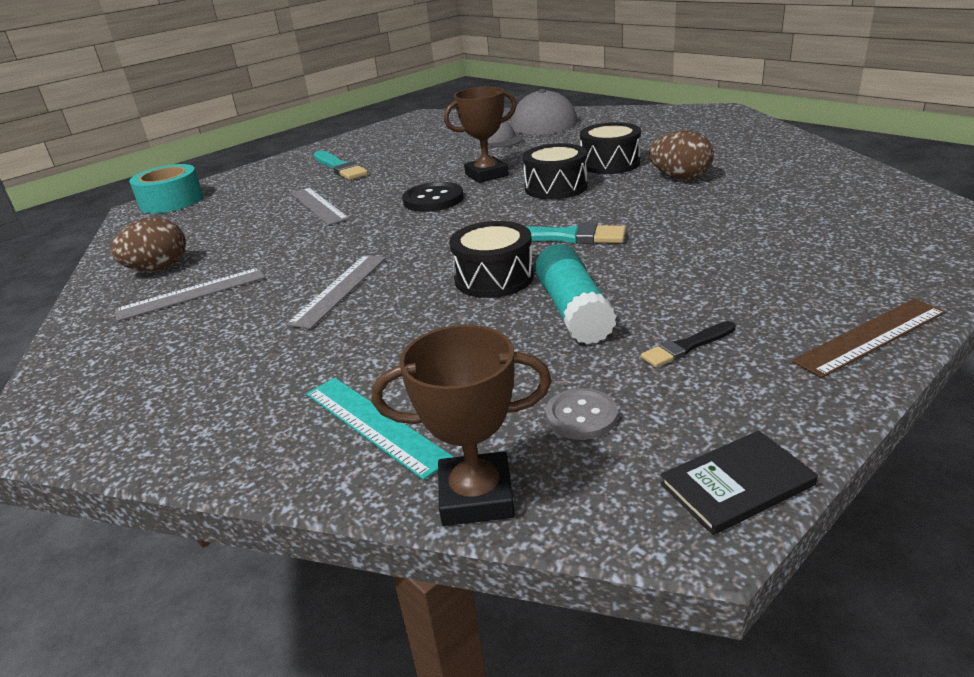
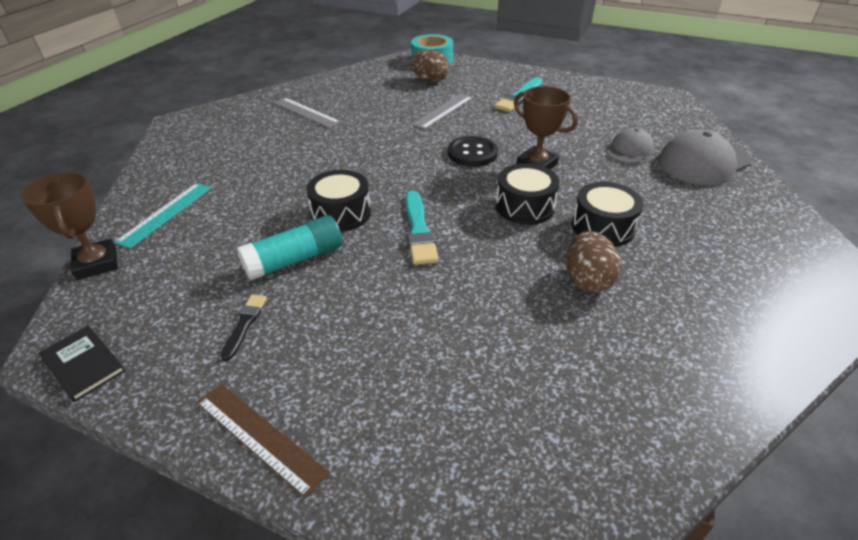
camera: 65 degrees right, 10 degrees up
brown egg [111,217,186,271] -> brown egg moved to [411,49,449,83]
grey ruler [286,255,386,329] -> none
grey button [546,388,618,440] -> none
black brush [641,321,736,367] -> black brush turned 60 degrees clockwise [221,295,267,361]

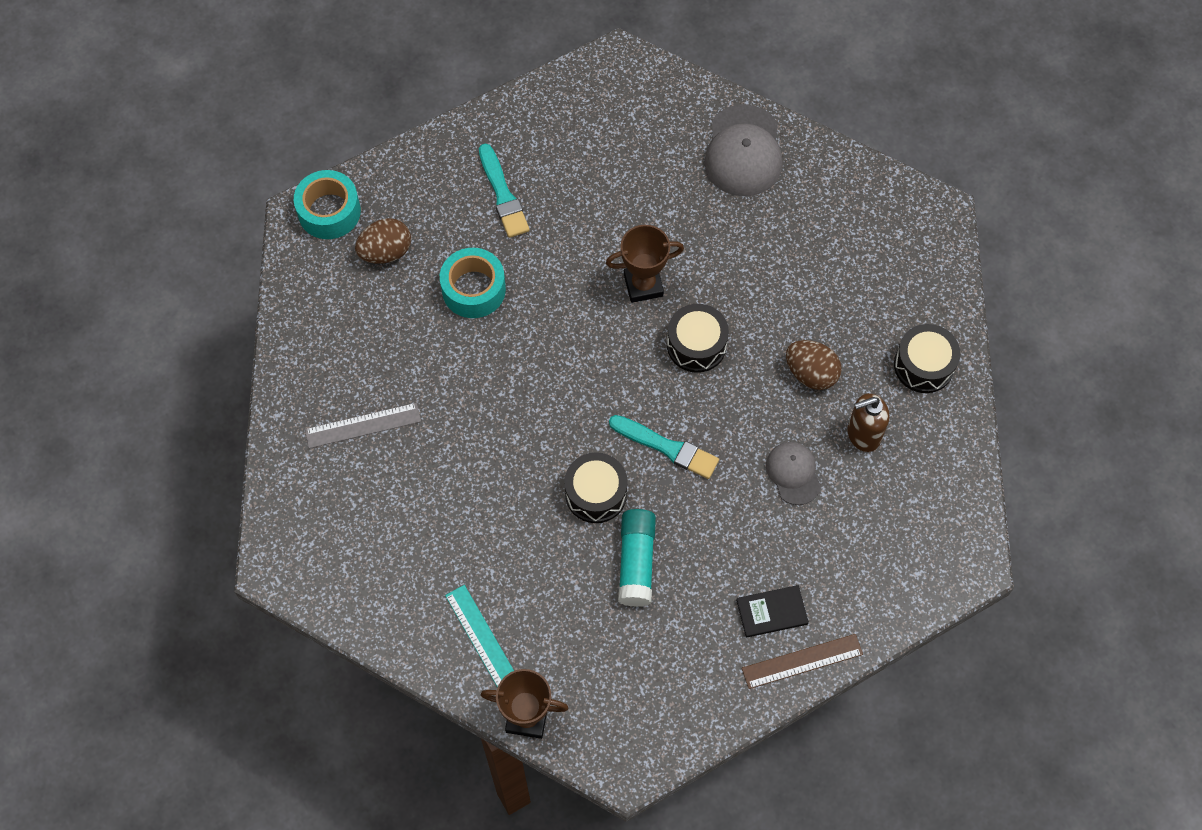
camera: 55 degrees left, 25 degrees up
black book [39,326,126,402] -> black book moved to [736,585,809,638]
black brush [221,295,267,361] -> none
grey ruler [412,94,473,130] -> turquoise tape [440,248,506,318]
black button [448,136,498,167] -> none
black drum [572,182,644,247] -> black drum moved to [894,324,961,393]
grey cap [606,128,654,164] -> grey cap moved to [766,442,821,505]
none -> brown soap dispenser [847,393,889,452]

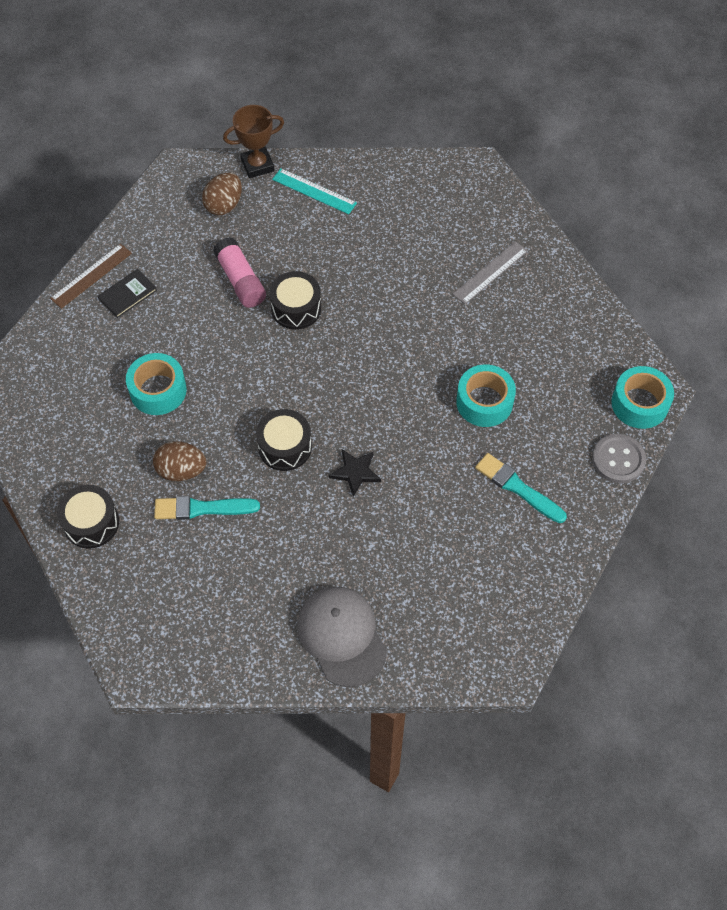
camera: 150 degrees right, 5 degrees down
brown egg [355,218,411,264] -> brown egg moved to [202,173,242,215]
brown trophy [606,225,684,303] -> black star [329,449,381,497]
turquoise brush [609,415,719,479] -> turquoise brush moved to [154,496,260,520]
turquoise glue stick [618,509,656,607] -> pink glue stick [213,237,266,308]
grey cap [766,442,821,505] -> turquoise tape [126,353,187,415]
brown soap dispenser [847,393,889,452] -> none
none -> grey button [592,434,646,483]

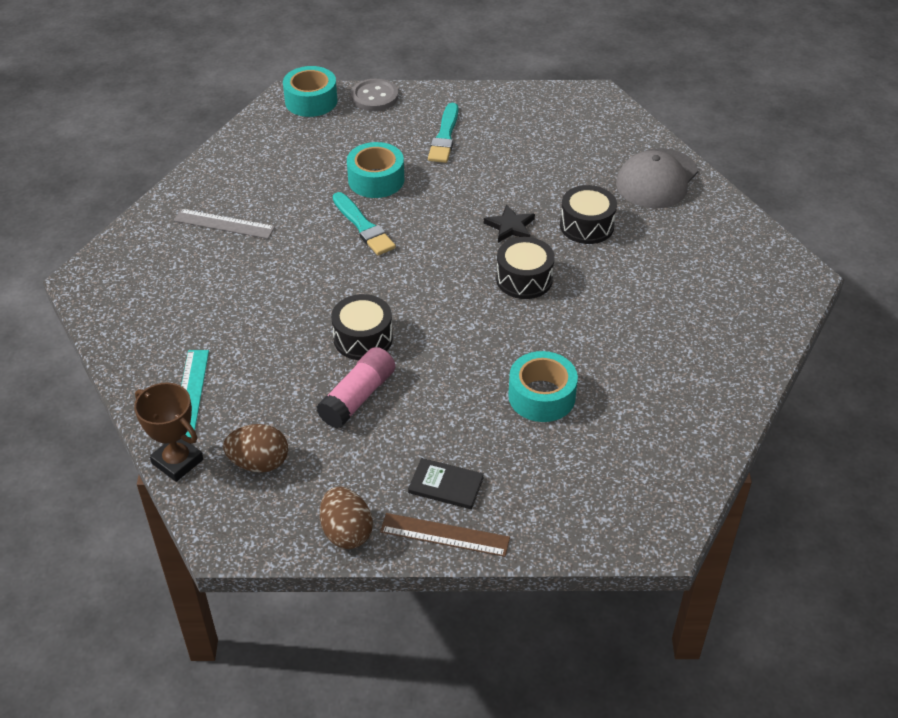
camera: 120 degrees left, 15 degrees down
black drum [57,485,119,549] -> black drum moved to [560,185,617,244]
brown egg [153,441,206,481] -> brown egg moved to [320,487,373,549]
turquoise brush [154,496,260,520] -> turquoise brush moved to [333,192,396,255]

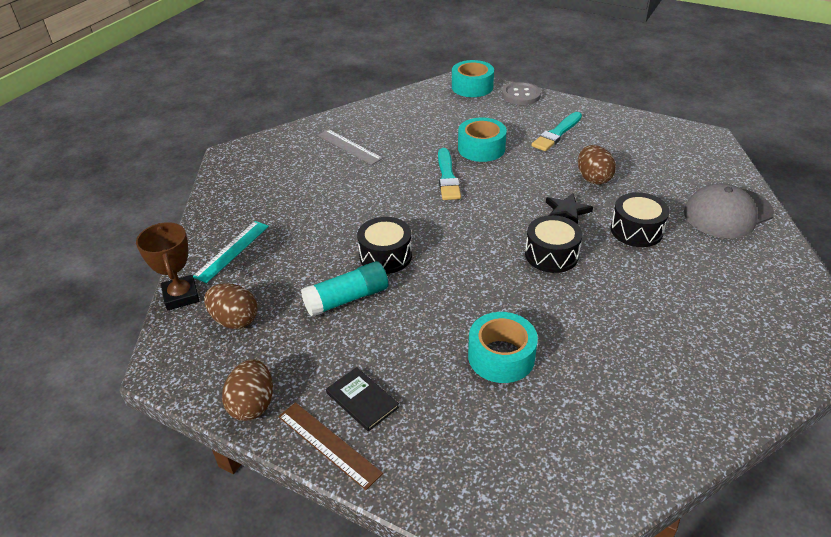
camera: 30 degrees right, 5 degrees down
pink glue stick [316,347,395,428] -> turquoise glue stick [301,261,388,317]
none -> brown egg [578,145,616,185]

